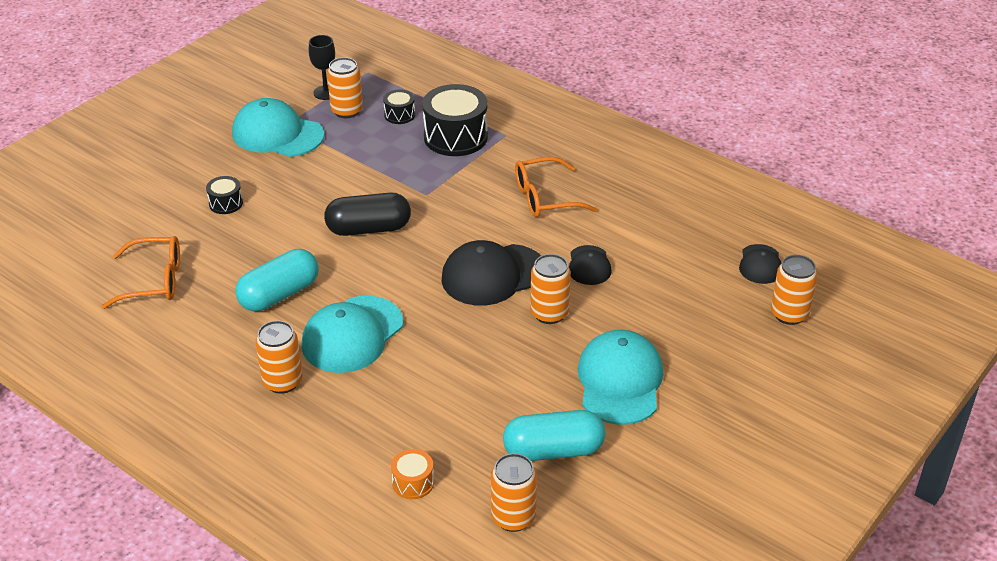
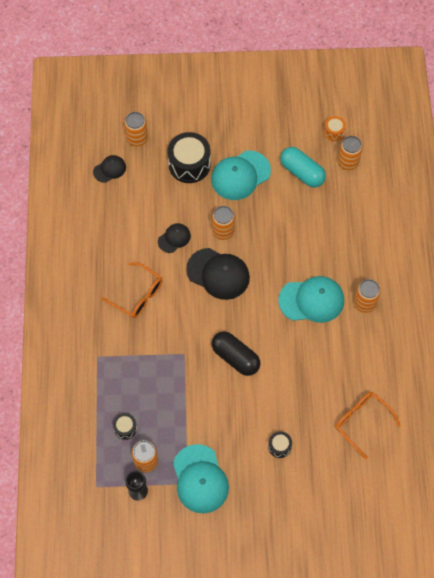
camera: 130 degrees left, 25 degrees up
turquoise capsule [235,249,319,311] -> none
orange drum [391,449,434,499] -> orange drum moved to [324,116,346,141]
black drum [422,84,488,156] -> black drum moved to [168,132,211,183]

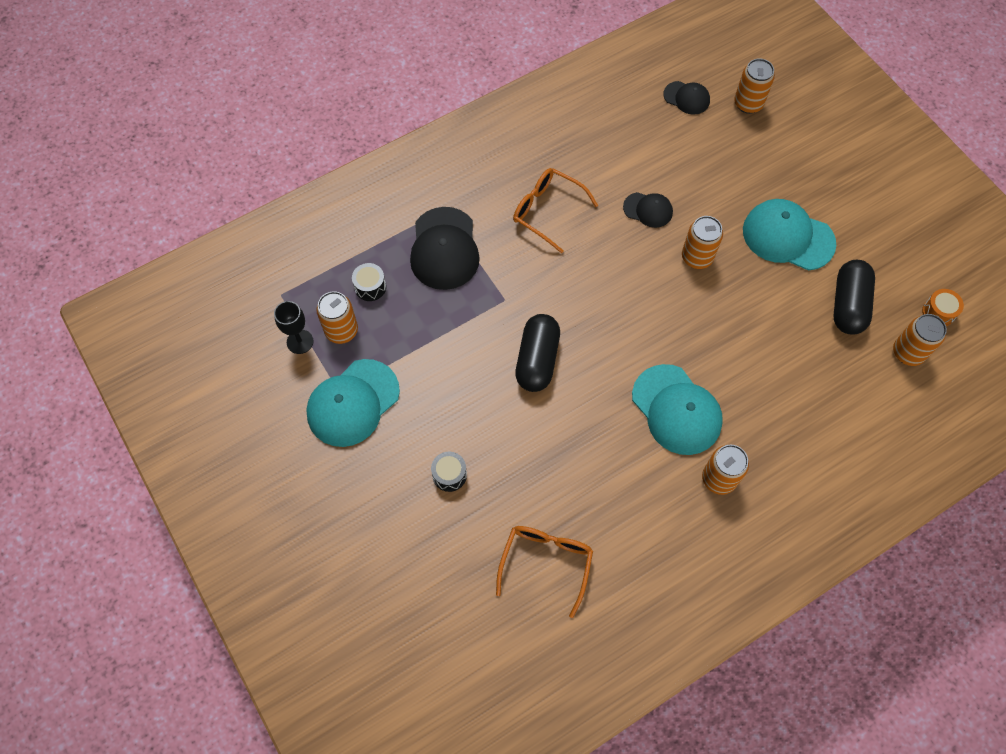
camera: 60 degrees right, 0 degrees up
orange glasses [101,262,163,318] -> orange glasses turned 120 degrees clockwise [513,168,598,254]
black drum [168,132,211,183] -> none
black cap [186,248,250,300] -> black cap moved to [410,207,480,290]
turquoise capsule [280,147,326,188] -> black capsule [833,260,875,335]

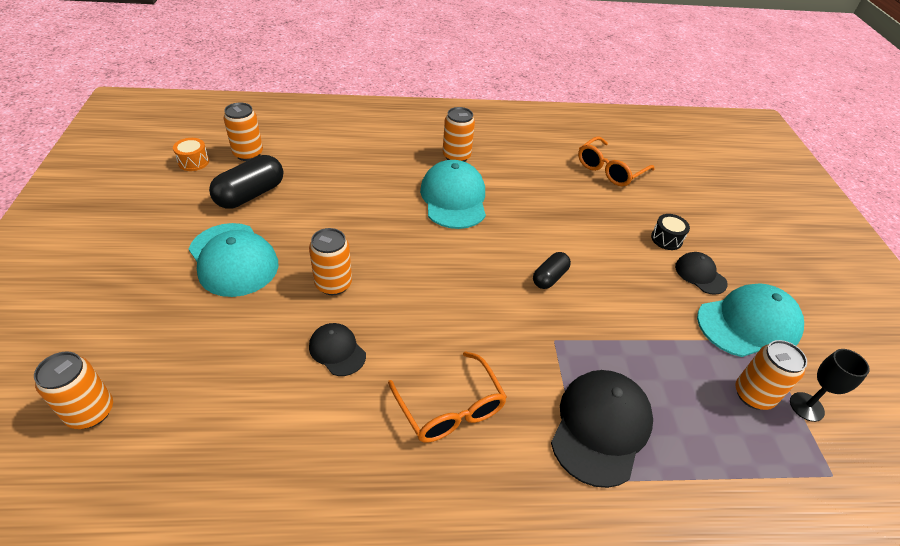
camera: 155 degrees left, 20 degrees down
black drum [352,263,386,301] -> none
black capsule [515,314,560,392] -> black capsule [533,252,571,289], size x0.59
black cap [663,81,710,115] -> black cap moved to [675,252,728,295]

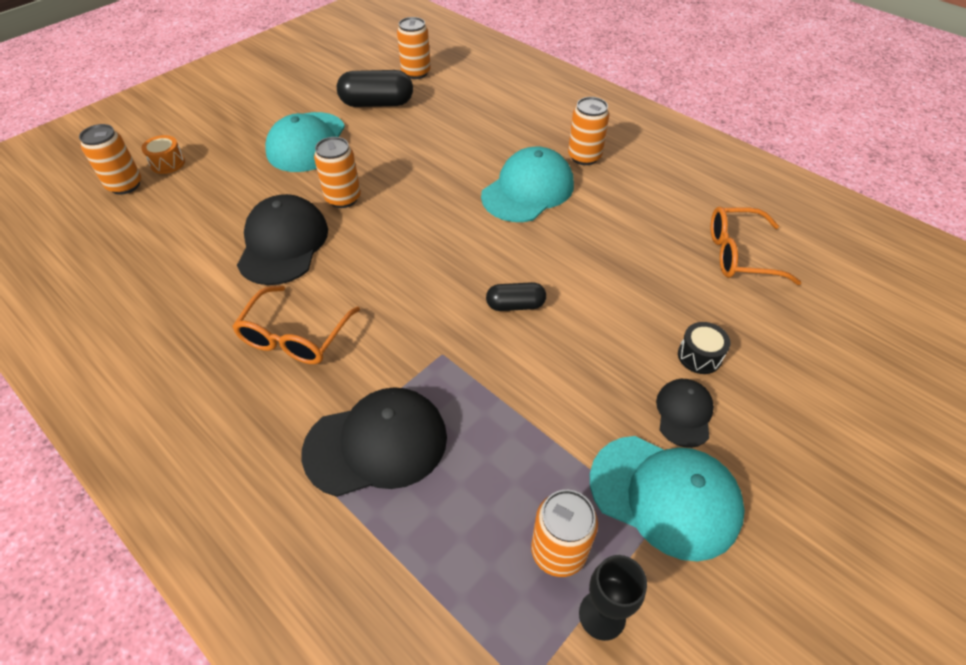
camera: 50 degrees right, 5 degrees up
orange drum [173,138,209,171] -> orange drum moved to [141,135,185,174]
black cap [309,323,366,376] -> black cap [237,194,328,285], size x1.83

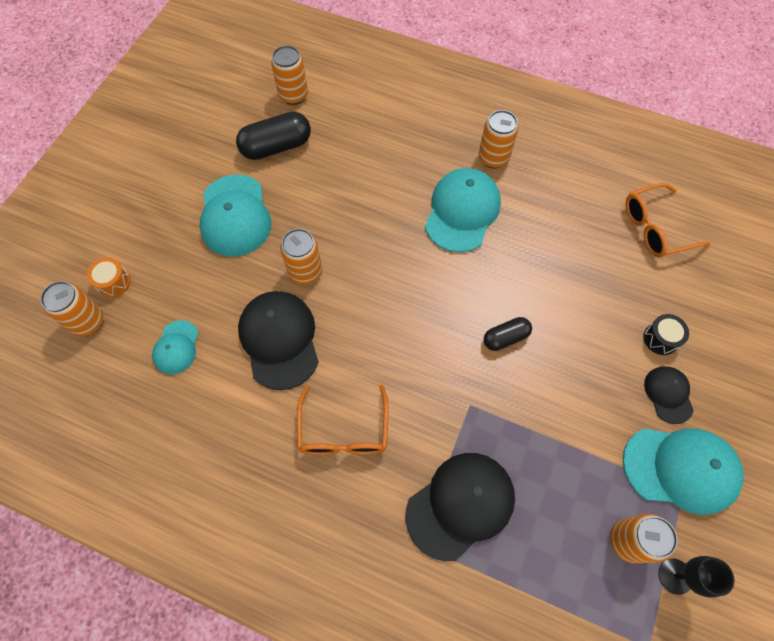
camera: 20 degrees left, 15 degrees up
none -> turquoise cap [152,320,199,374]

